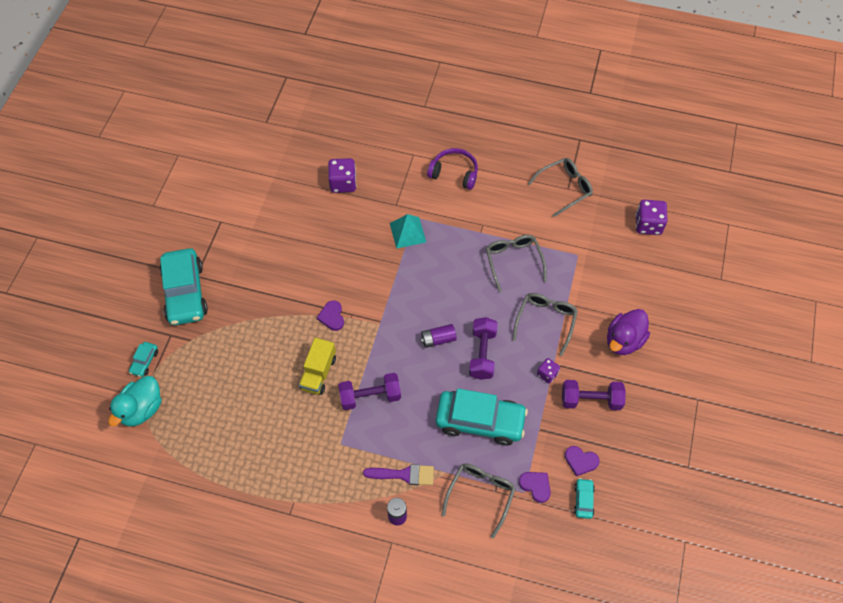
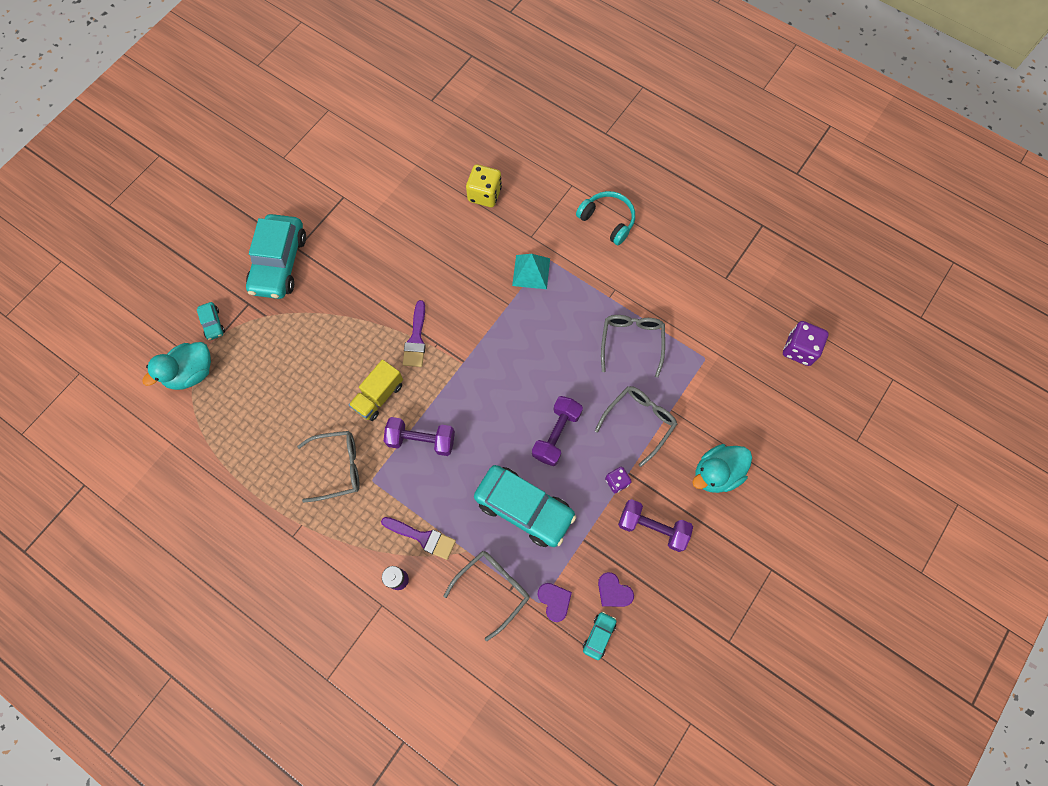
camera: 20 degrees right, 10 degrees up
turquoise car [129,342,158,377] -> turquoise car turned 60 degrees counterclockwise [197,302,225,340]
purple heart [317,300,344,331] -> purple brush [403,300,426,367]
purple dice [328,158,356,193] -> yellow dice [466,164,502,207]
purple battery [420,324,457,348] -> none
purple headphones [427,148,478,190] -> turquoise headphones [576,191,635,245]
grey glasses [528,158,593,217] -> grey glasses moved to [297,431,360,503]
purple duck [607,309,650,355] -> turquoise duck [692,444,752,493]

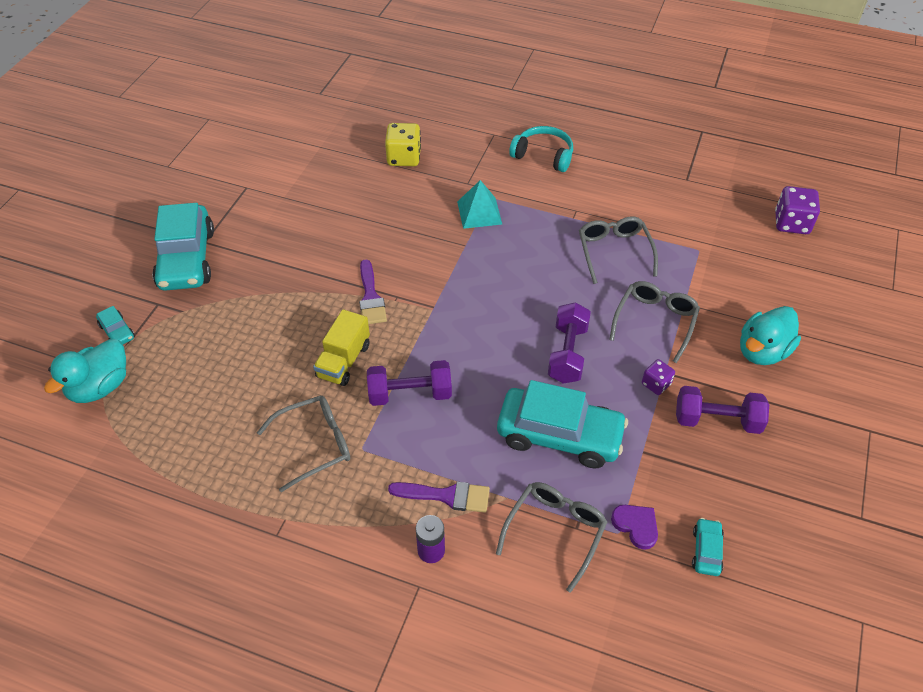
camera: 15 degrees left, 20 degrees down
purple heart [598,572,634,607] -> none

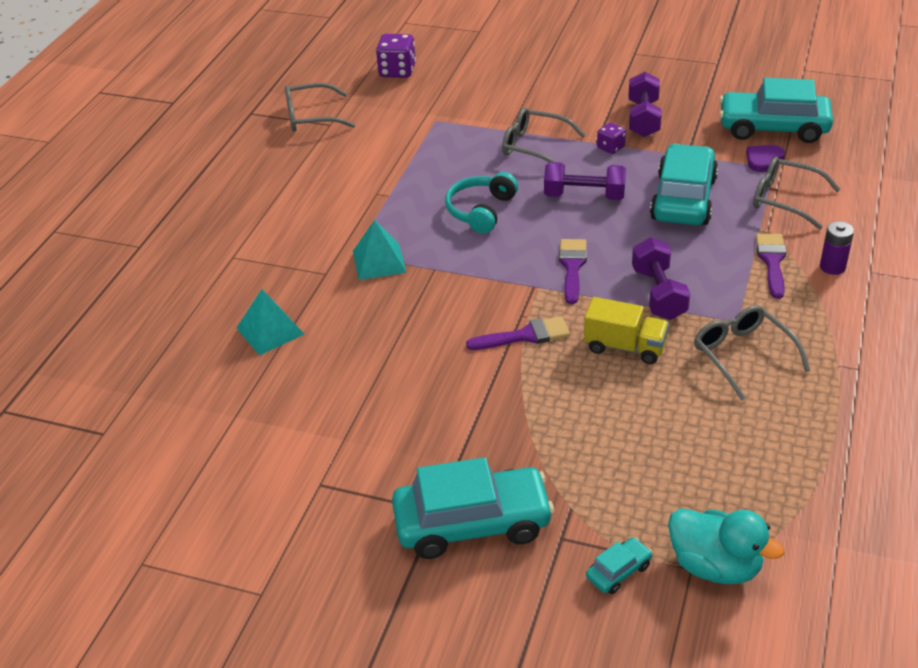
camera: 90 degrees left, 10 degrees down
yellow dice [385,123,421,166] -> turquoise pyramid [236,289,305,355]
turquoise headphones [509,126,573,172] -> turquoise headphones moved to [445,172,518,234]
grey glasses [579,217,658,284] -> grey glasses moved to [285,83,355,132]
turquoise car [692,518,724,576] -> turquoise car [719,78,833,143], size x2.32
turquoise duck [740,306,801,365] -> none
none -> purple brush [559,239,587,304]

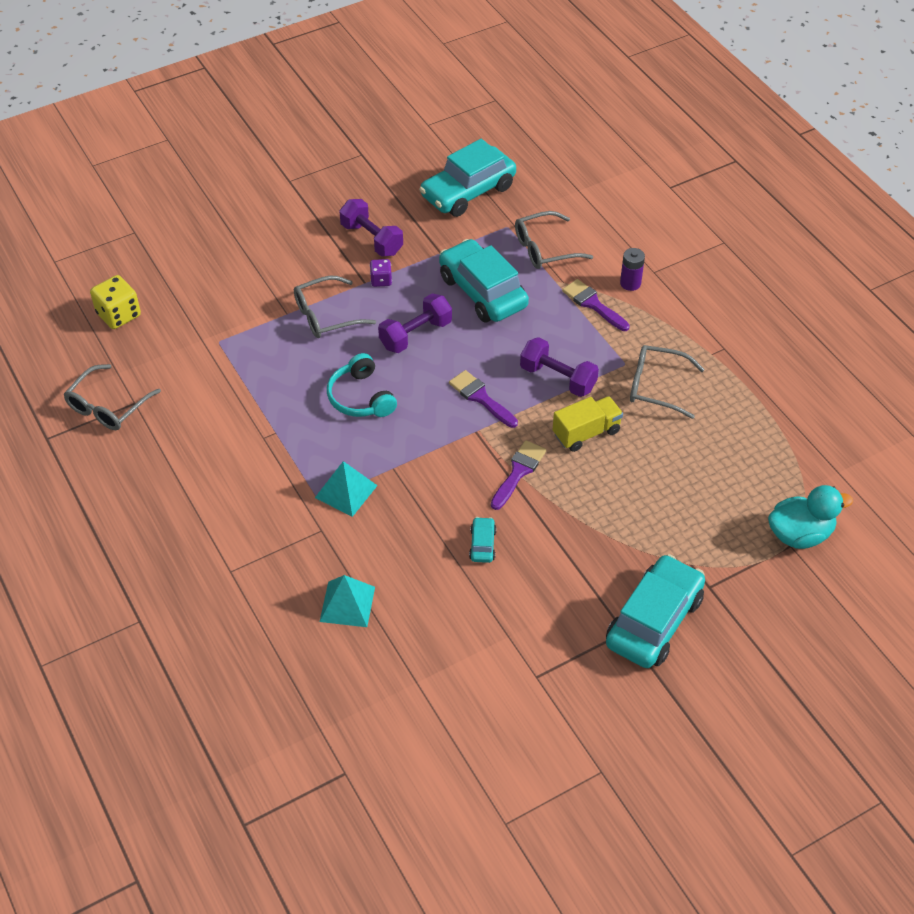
camera: 50 degrees left, 10 degrees up
purple dice [376,34,416,78] -> yellow dice [90,275,141,329]
turquoise car [586,538,652,594] -> turquoise car moved to [469,517,496,563]
purple heart [746,145,785,172] -> none

